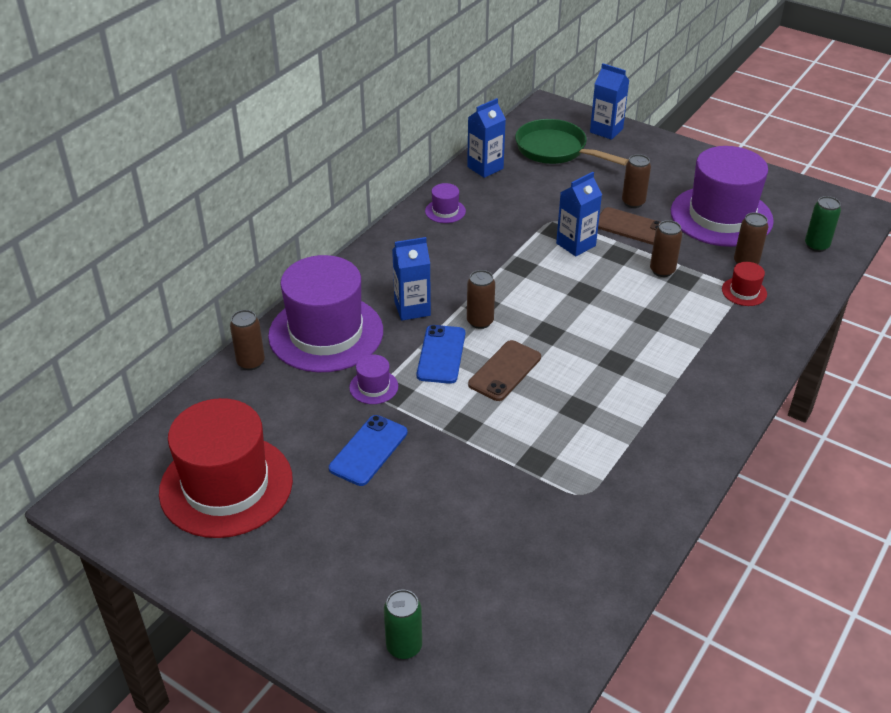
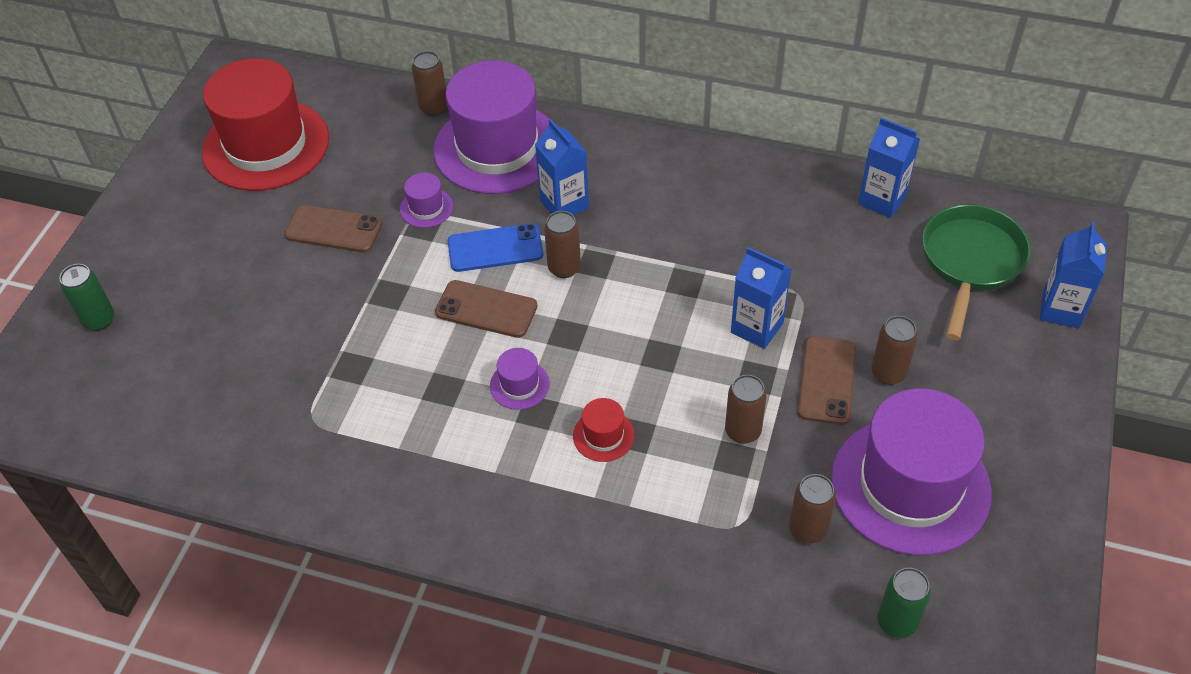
camera: 75 degrees right, 10 degrees up
blue phone [329,415,407,486] -> brown phone [284,205,382,253]
purple hat [425,183,466,223] -> purple hat moved to [490,348,550,410]
red hat [722,262,767,306] -> red hat moved to [573,398,635,462]

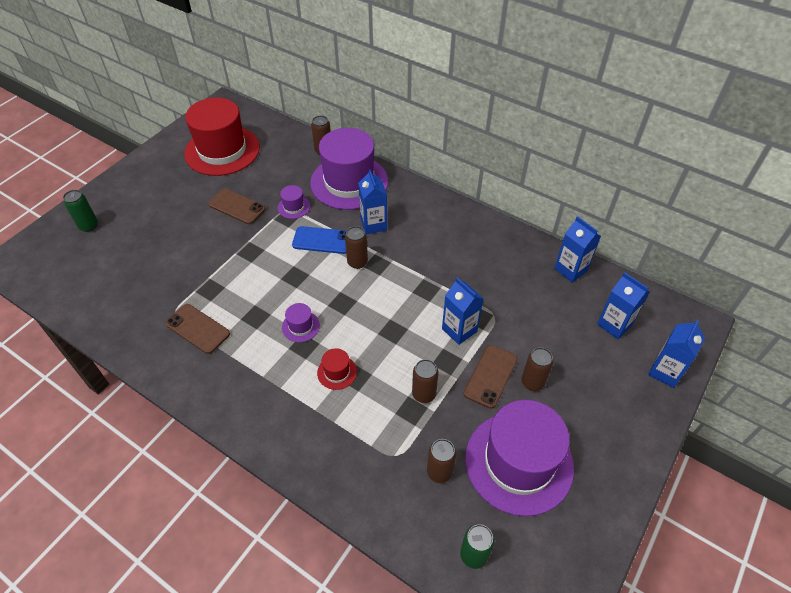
camera: 15 degrees right, 0 degrees up
brown phone [435,280,537,338] -> brown phone moved to [165,304,230,354]
green pan [922,204,1031,340] -> blue carton [597,272,650,339]

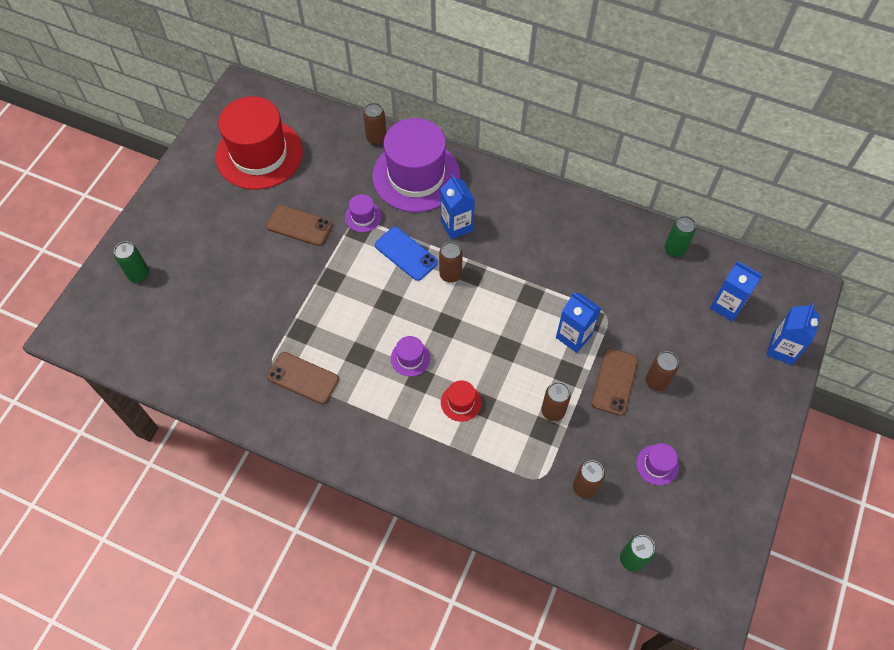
camera: 10 degrees left, 10 degrees up
blue phone [292,226,347,254] -> blue phone turned 45 degrees clockwise [375,227,438,281]
purple hat [465,400,574,516] -> purple hat [636,443,679,485], size x0.40
blue carton [554,216,601,283] -> green can [665,216,696,257]

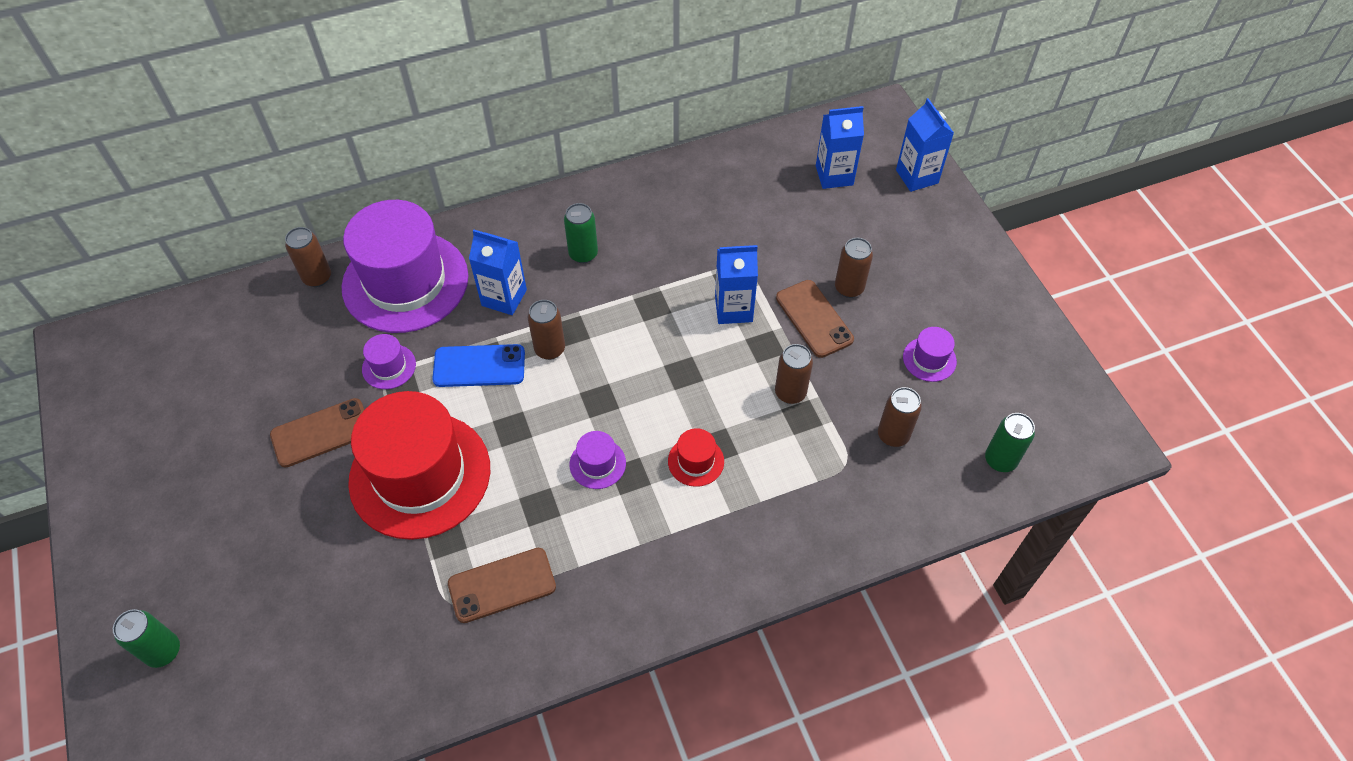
camera: 45 degrees left, 5 degrees down
red hat [216,96,303,190] -> red hat moved to [348,391,490,540]
green can [665,216,696,257] -> green can moved to [564,203,598,263]

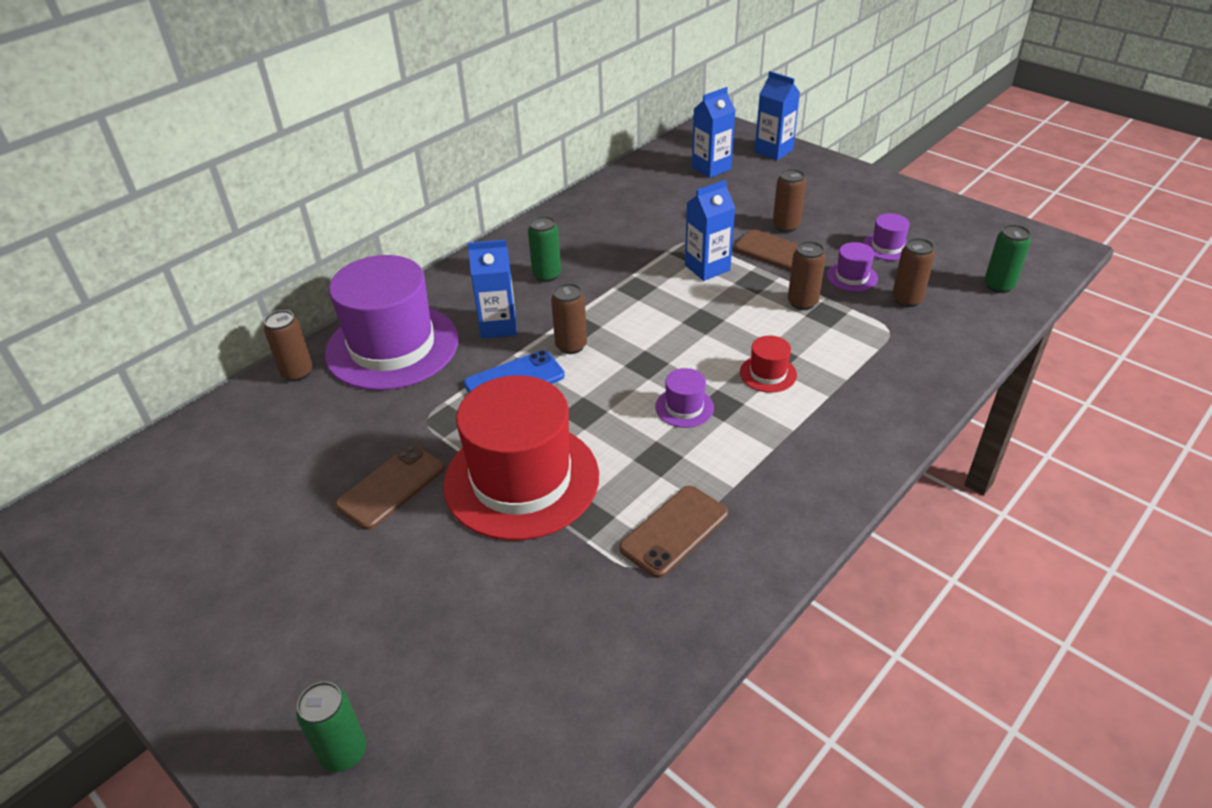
camera: 25 degrees left, 15 degrees down
purple hat [362,334,416,389] -> purple hat moved to [827,242,878,292]

